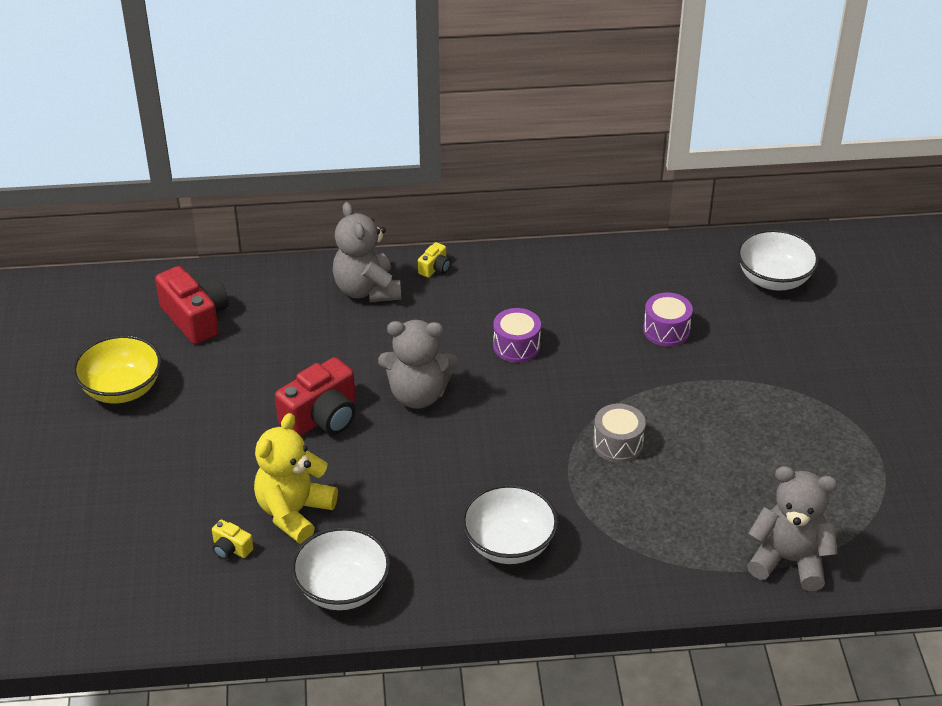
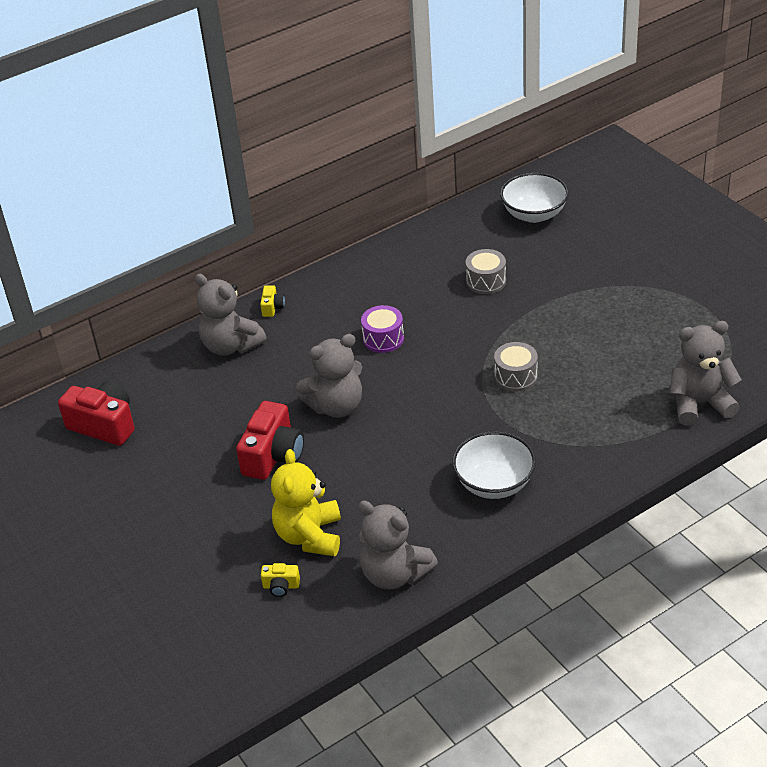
camera: 25 degrees left, 0 degrees up
yellow bowl [73,335,161,403] -> none
white bowl [291,527,390,610] -> grey teddy bear [358,501,438,590]
purple drum [643,293,693,346] -> grey drum [466,249,506,294]

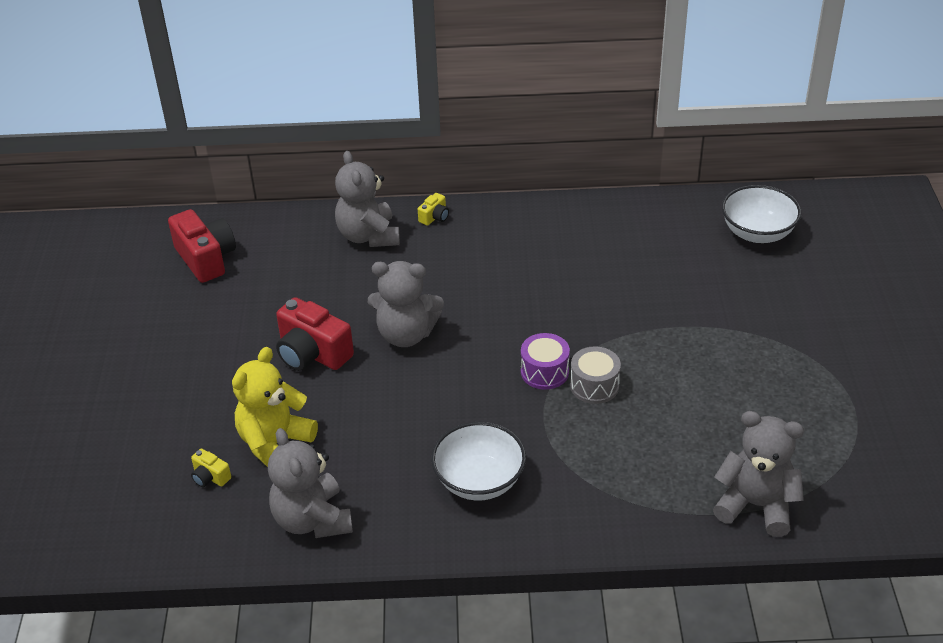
camera: 30 degrees right, 0 degrees up
red camera [236,401,304,480] -> red camera turned 75 degrees clockwise [276,297,354,371]
purple drum [361,305,404,353] -> purple drum moved to [521,333,570,389]
grey drum [466,249,506,294] -> none

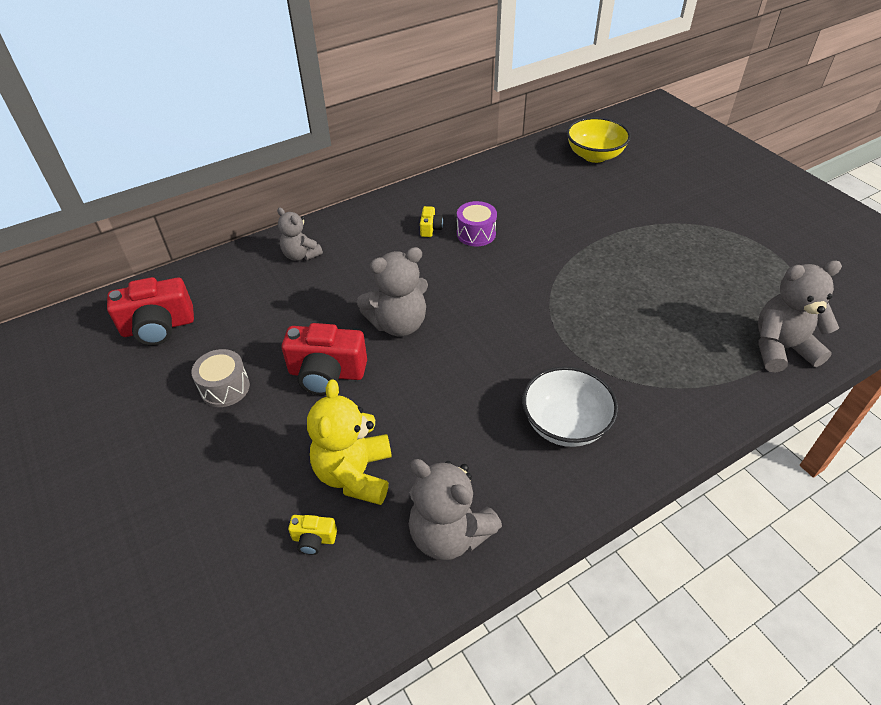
camera: 30 degrees left, 5 degrees up
red camera [168,209,236,283] -> red camera turned 135 degrees clockwise [107,277,194,345]
grey teddy bear [335,151,400,247] -> grey teddy bear [277,207,323,261], size x0.63
yellow camera [418,193,449,226] -> yellow camera moved to [420,206,443,237]
purple drum [521,333,570,389] -> purple drum moved to [457,201,497,246]
grey drum [570,346,621,404] -> grey drum moved to [191,349,250,407]
white bowl [722,185,801,243] -> yellow bowl [566,117,631,163]

